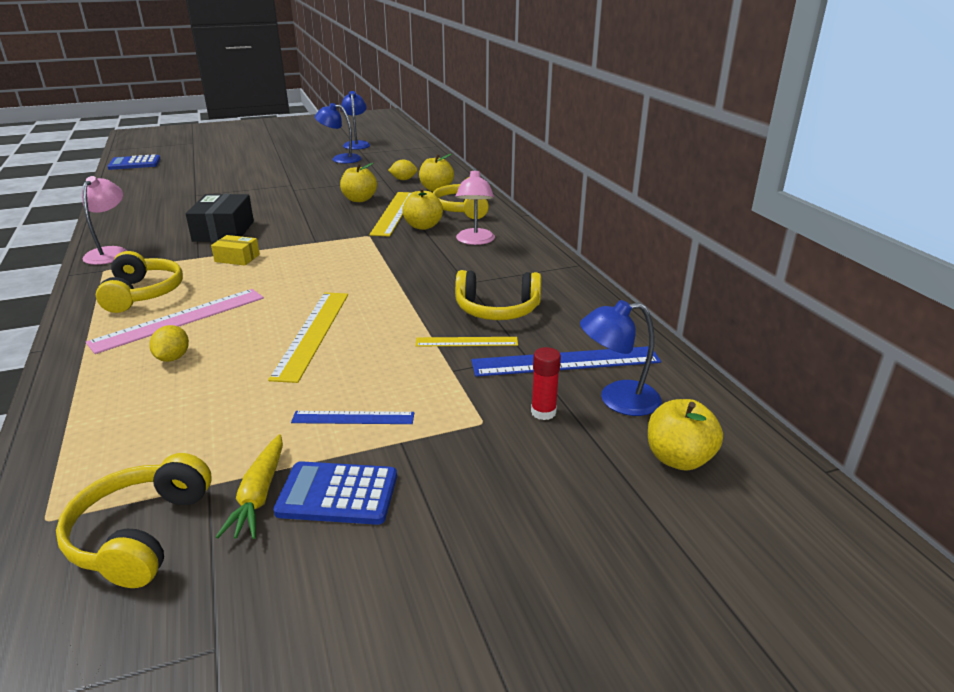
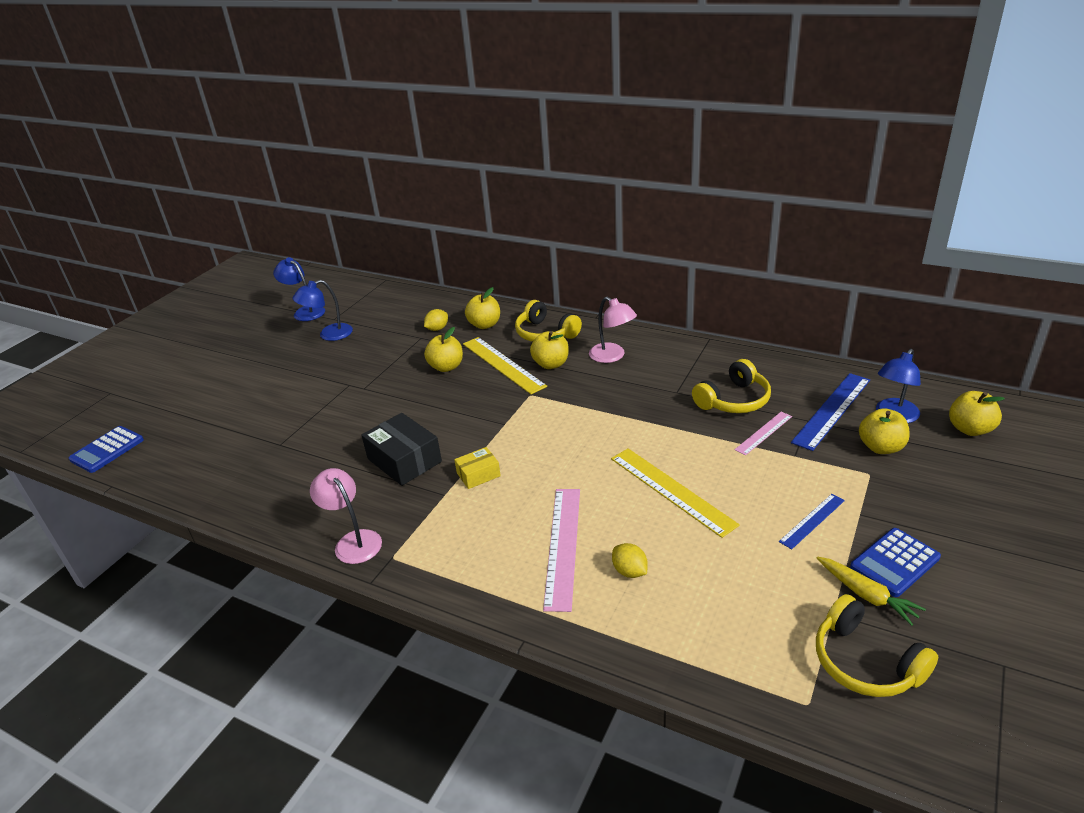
camera: 40 degrees left, 5 degrees up
yellow headphones [96,251,183,313] -> none
yellow ruler [415,337,518,346] -> pink ruler [734,412,792,456]
red glue stick [531,347,561,420] -> yellow apple [859,408,910,454]

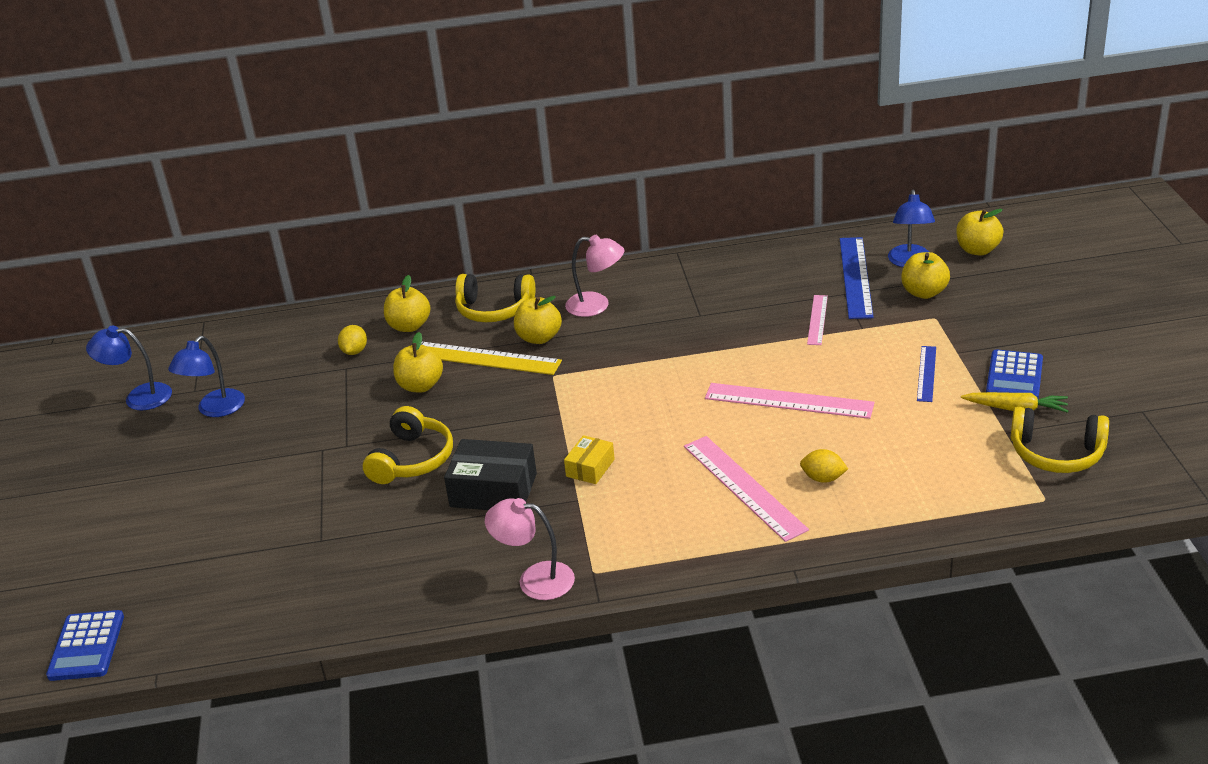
camera: 35 degrees left, 0 degrees up
yellow ruler [611,448,740,538] -> pink ruler [705,383,875,419]
yellow headphones [692,359,771,413] -> yellow headphones moved to [363,406,453,484]

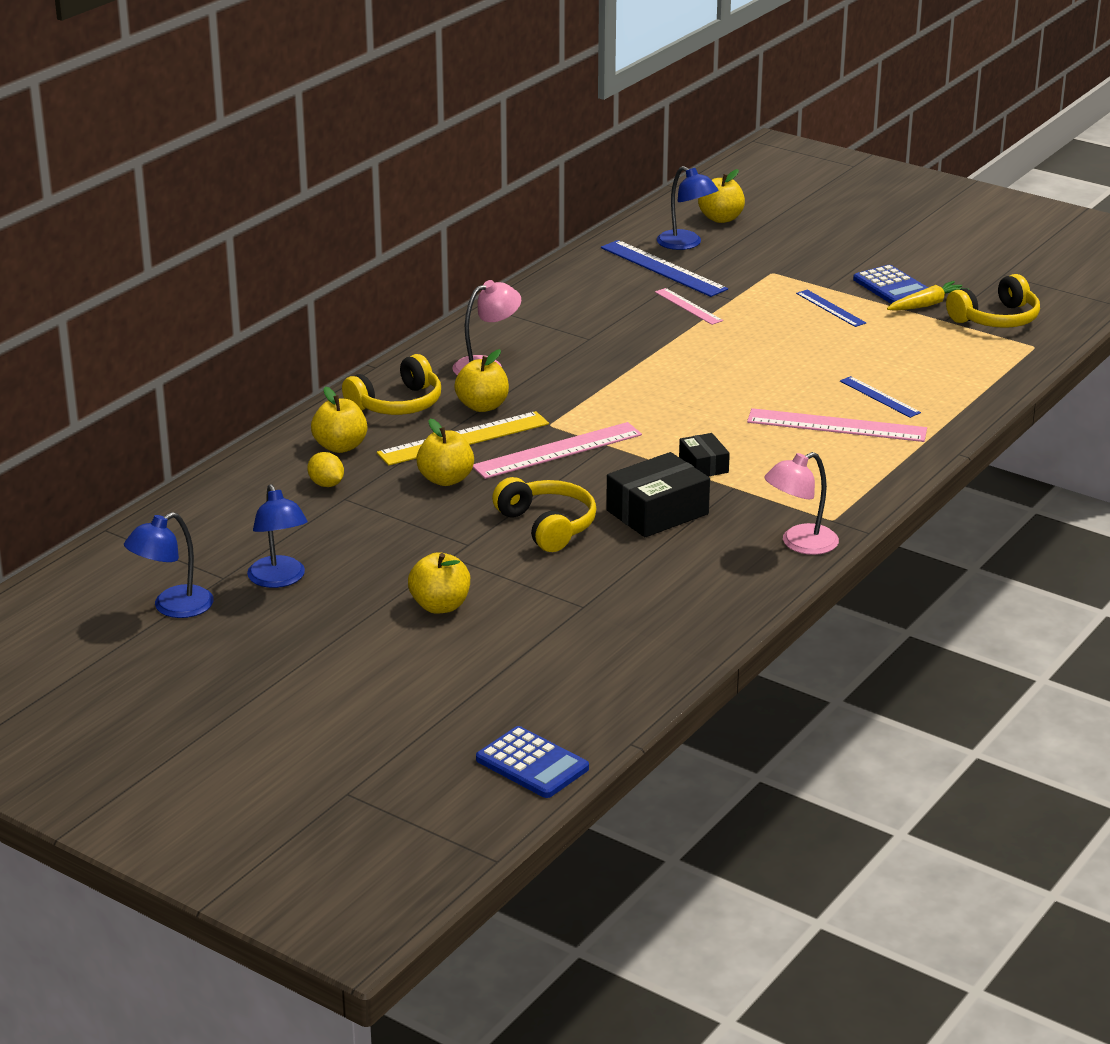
camera: 50 degrees left, 5 degrees down
yellow box [564,435,615,484] -> black box [679,433,730,477]
pink ruler [705,383,875,419] -> pink ruler moved to [473,422,642,479]
yellow lemon [800,449,848,483] -> blue ruler [840,376,921,418]
yellow apple [901,252,950,299] -> yellow apple moved to [408,552,470,614]

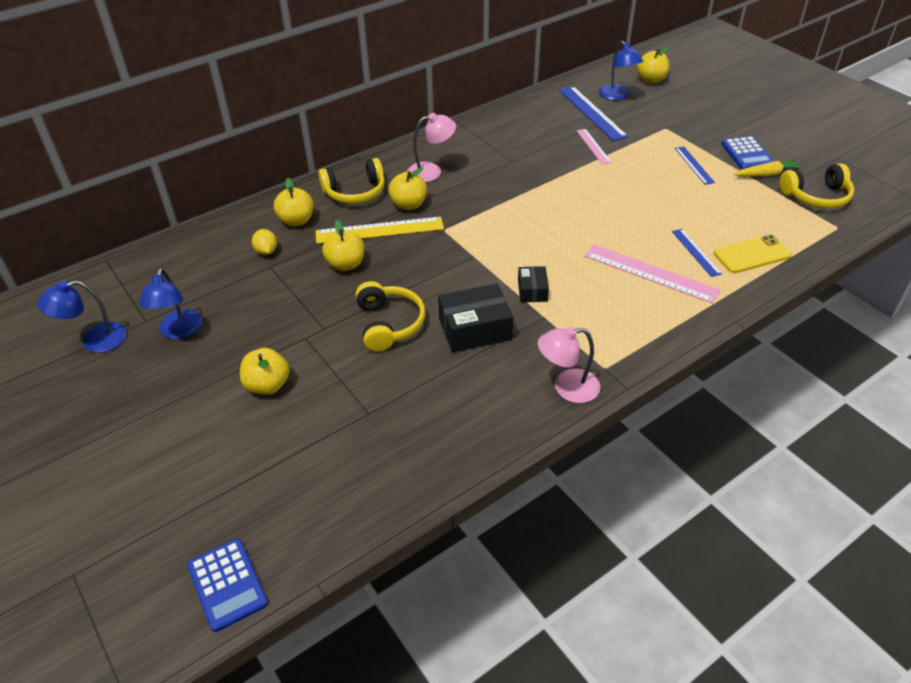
camera: 20 degrees right, 15 degrees up
pink ruler [473,422,642,479] -> none
none -> yellow phone [714,235,792,273]

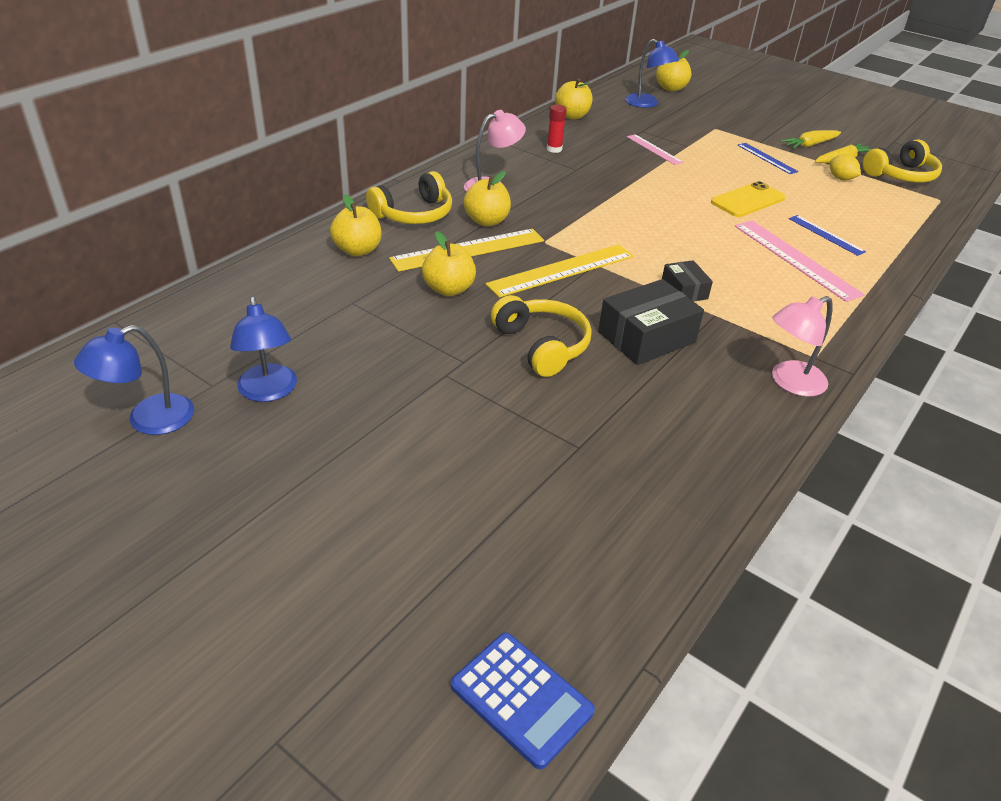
camera: 20 degrees left, 5 degrees down
yellow apple [240,348,289,395] -> yellow apple moved to [555,79,593,119]
yellow lemon [252,229,277,255] -> yellow lemon moved to [830,154,861,181]
blue ruler [559,86,628,141] -> none
pink ruler [585,244,720,304] -> pink ruler turned 45 degrees clockwise [735,221,865,302]
yellow phone [714,235,792,273] -> yellow phone moved to [711,181,785,217]
blue calculator [721,136,774,169] -> yellow carrot [780,130,841,149]
none -> yellow ruler [486,244,634,298]
none -> red glue stick [547,105,567,153]

